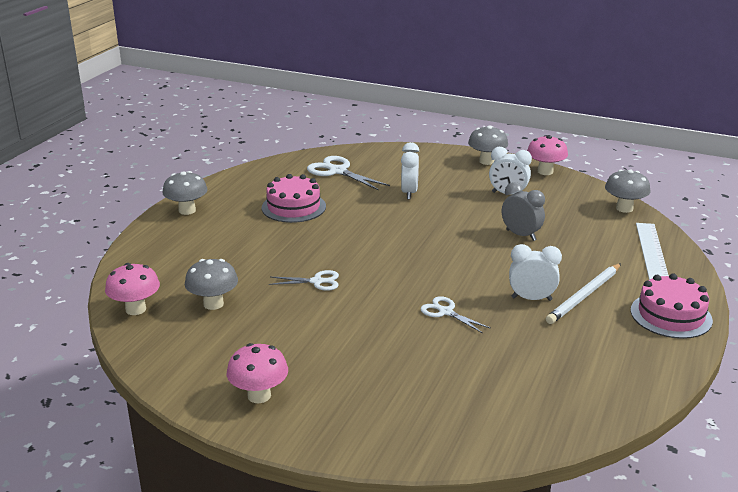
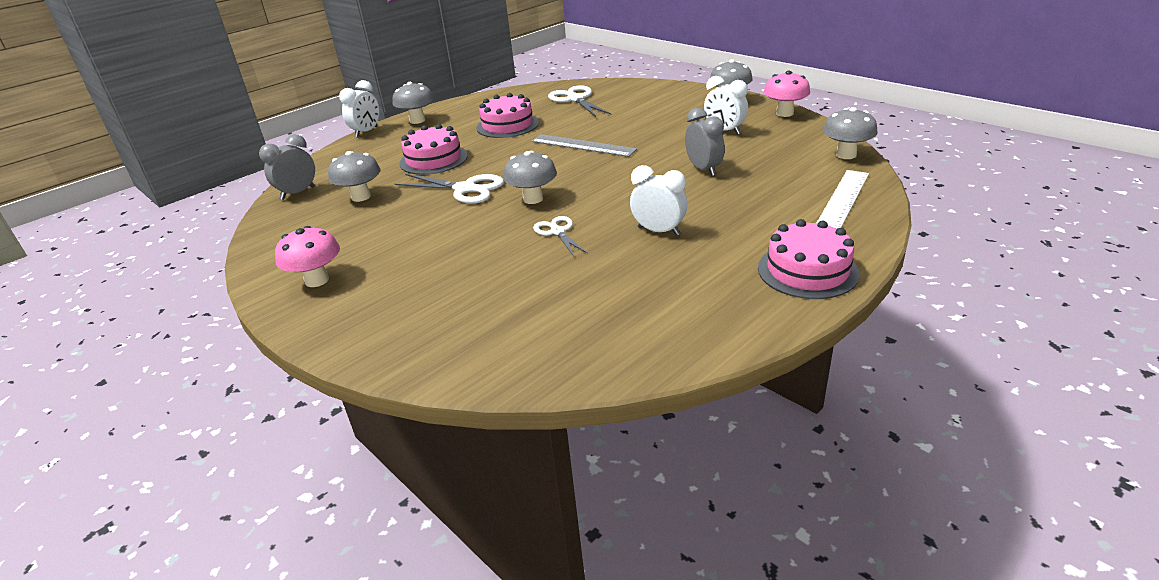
camera: 25 degrees right, 5 degrees up
pink mushroom [105,263,160,315] -> grey clock [259,134,315,200]
white scissors [269,270,339,291] -> white scissors [395,174,504,204], size x1.61
white clock [401,142,419,199] -> white clock moved to [339,80,380,137]
white pencil [546,263,621,324] -> none
none -> pink cake [399,124,468,175]
none -> grey mushroom [503,151,557,204]
none -> grey ruler [531,134,637,157]

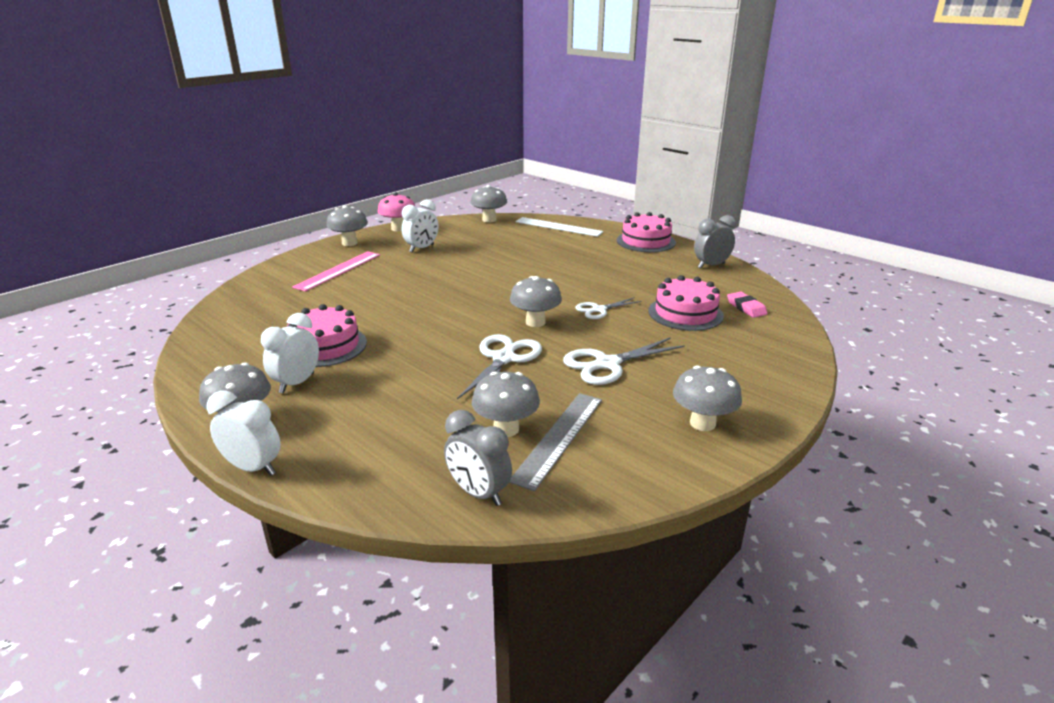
camera: 95 degrees left, 5 degrees down
pink mushroom [275,226,340,287] -> grey mushroom [673,365,742,431]
pink cake [399,124,468,175] -> pink cake moved to [648,275,724,331]
grey ruler [531,134,637,157] -> grey ruler moved to [509,393,602,491]
white scissors [548,85,611,117] -> white scissors moved to [563,337,685,385]
white clock [630,165,687,236] -> white clock moved to [261,313,319,393]
grey clock [685,108,725,176] -> grey clock moved to [694,215,736,269]
none -> pink ruler [292,251,380,292]
none -> pink eraser [727,292,768,318]

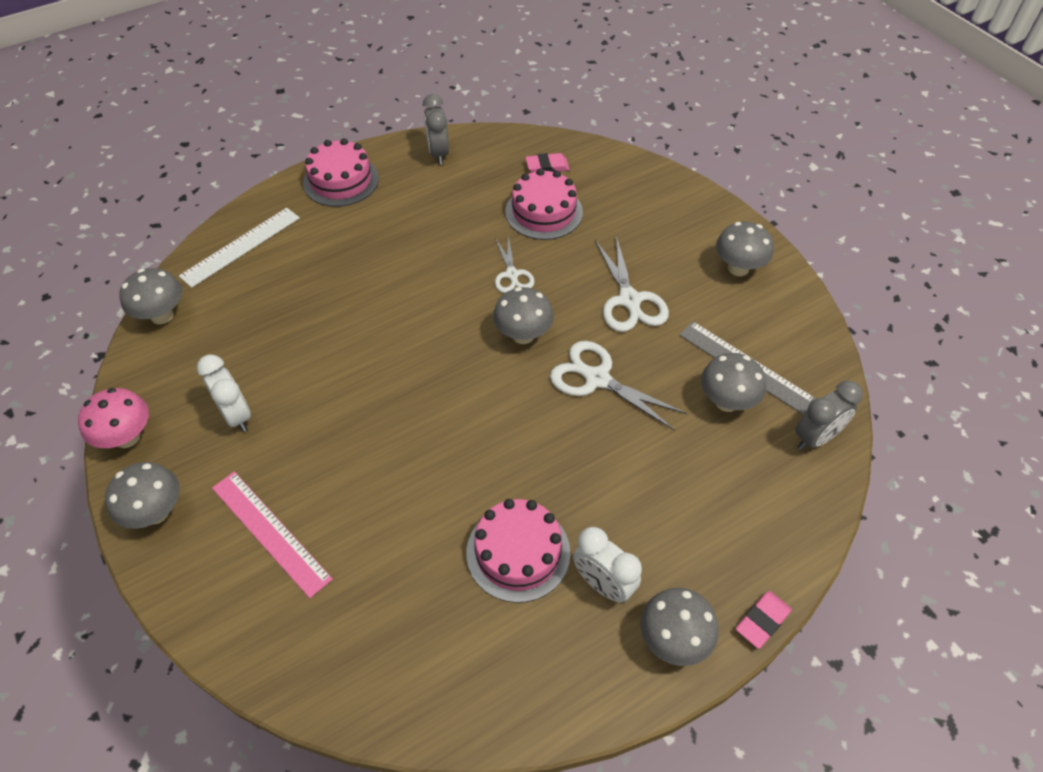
camera: 75 degrees left, 25 degrees up
white clock [207,391,281,476] -> pink eraser [736,591,792,649]

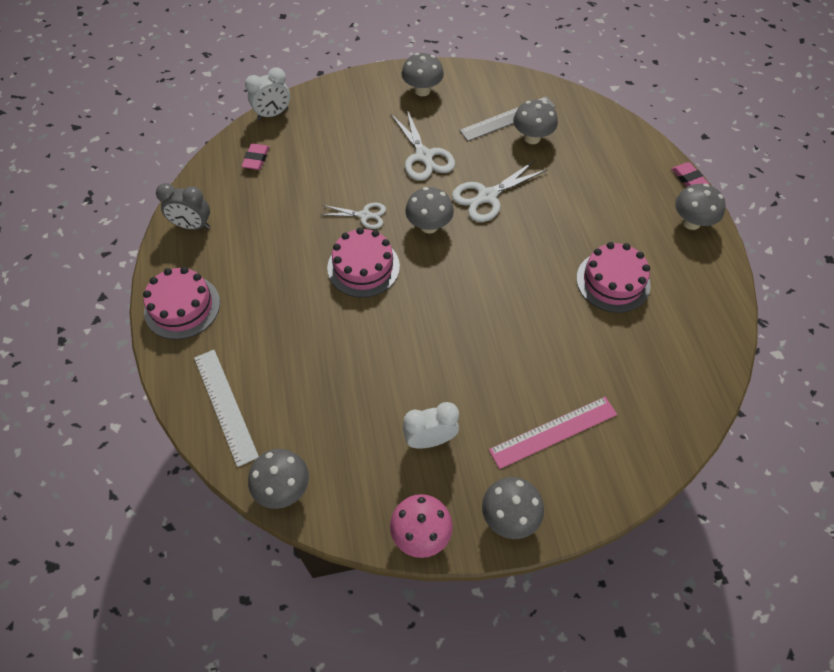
camera: 70 degrees left, 5 degrees up
pink cake [505,169,583,240] -> pink cake moved to [327,228,400,298]
white clock [573,527,642,602] -> white clock moved to [245,67,290,120]
white scissors [595,236,669,332] -> white scissors turned 60 degrees clockwise [391,110,455,181]
grey clock [795,381,863,450] -> none

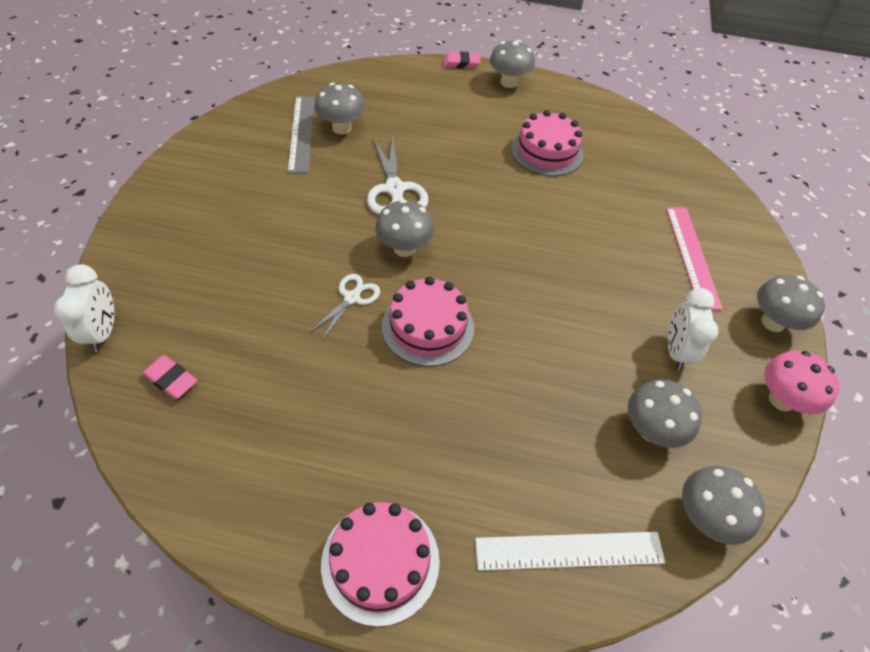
camera: 70 degrees left, 5 degrees down
grey clock [156,183,210,230] -> none
white scissors [391,110,455,181] -> none
grey mushroom [402,53,444,96] -> grey mushroom moved to [628,379,702,448]

